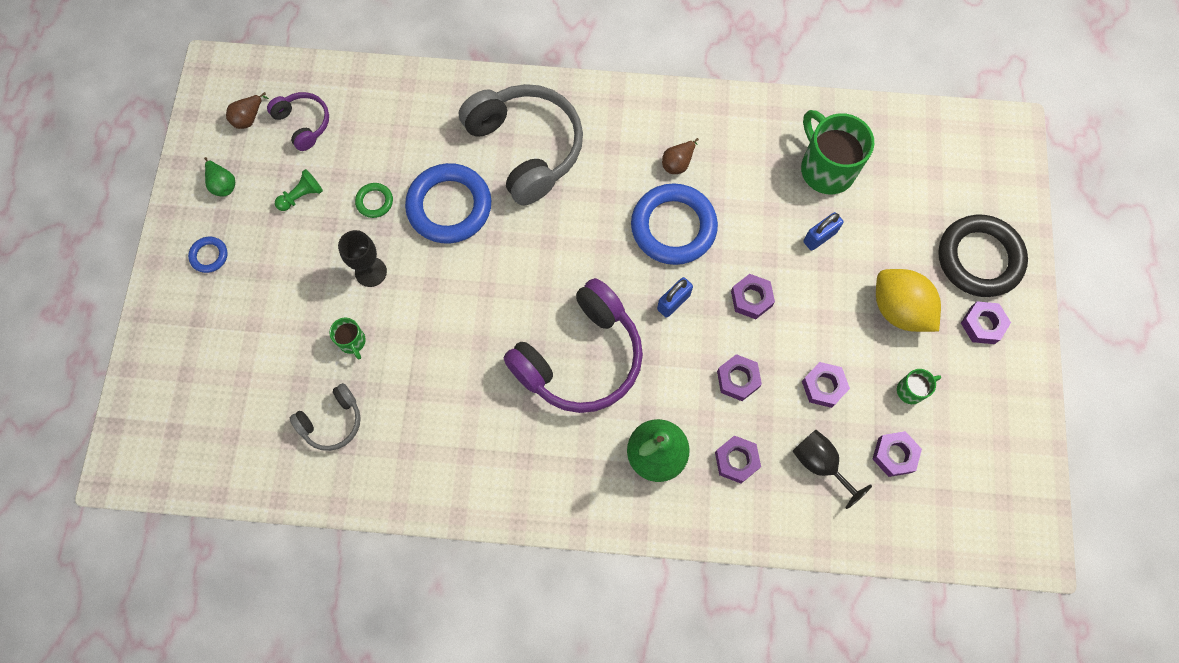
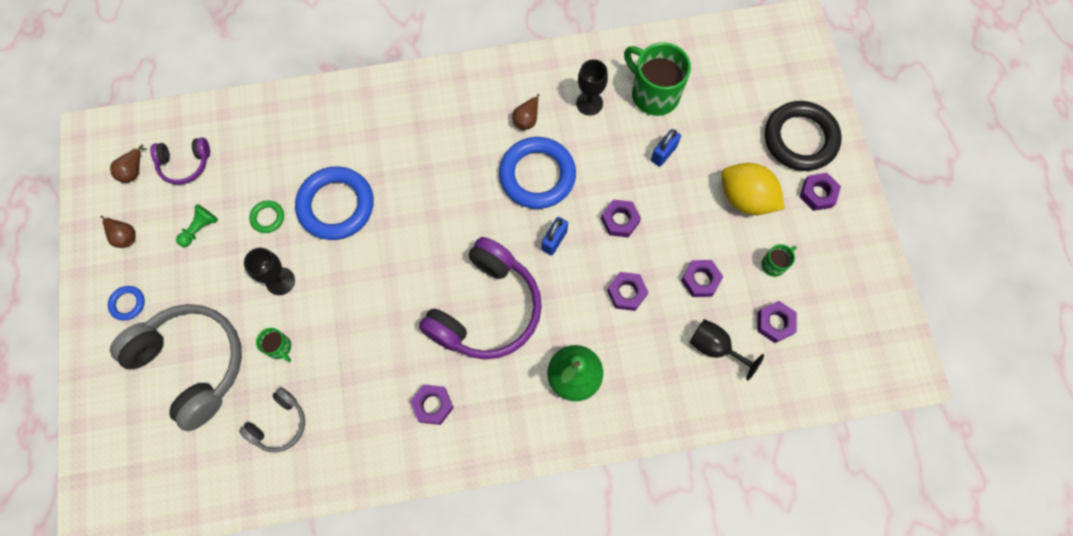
camera: 15 degrees left, 0 degrees up
green pear [204,157,235,197] -> brown pear [101,216,136,248]
purple headphones [267,92,329,151] -> purple headphones turned 135 degrees clockwise [150,138,210,185]
grey headphones [459,84,583,205] -> grey headphones moved to [110,304,242,431]
purple nut [715,435,761,484] -> purple nut moved to [410,385,454,425]
none -> black goblet [576,59,608,116]

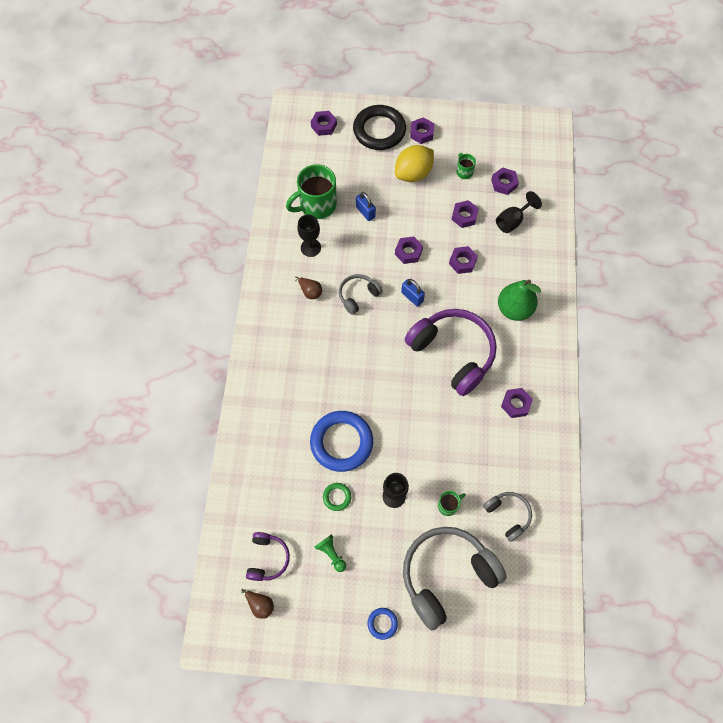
camera: 75 degrees left, 5 degrees down
brown pear [101,216,136,248] -> none
blue ring [499,137,576,209] -> grey headphones [339,274,383,315]
none -> purple nut [311,111,337,136]

